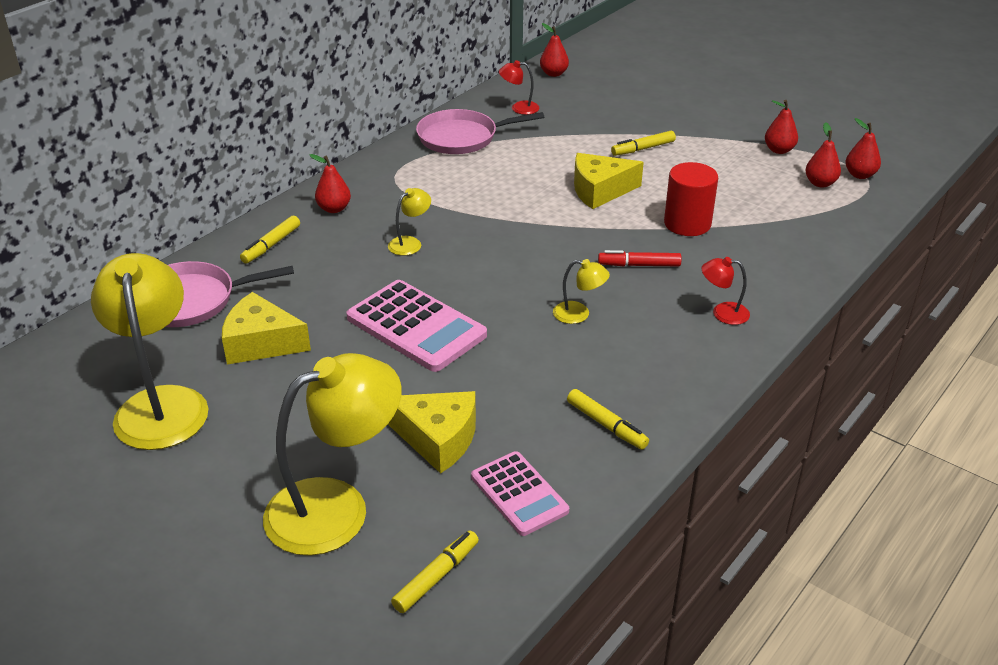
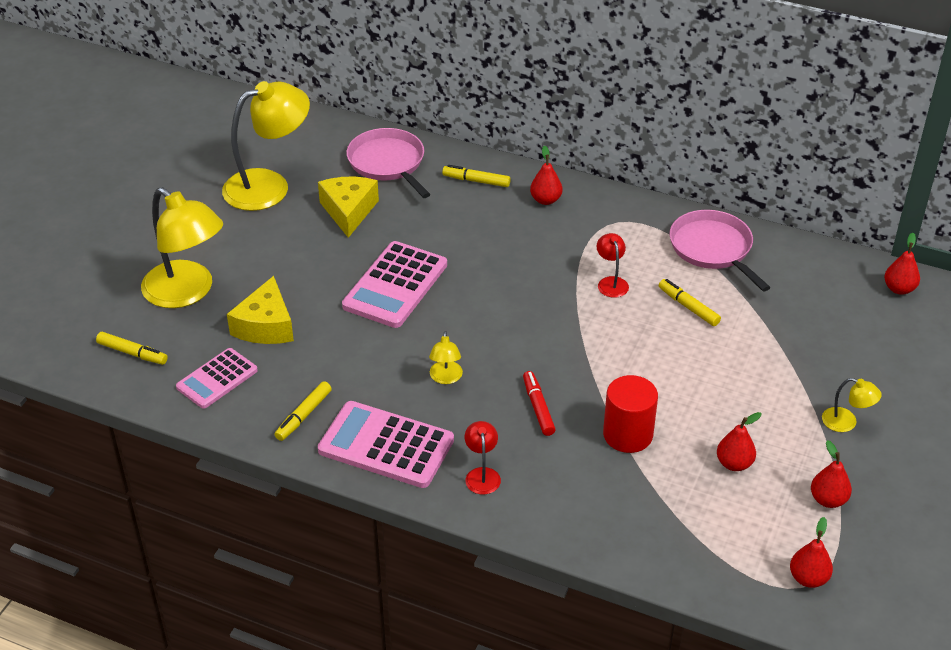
camera: 75 degrees right, 5 degrees up
yellow lamp [388,188,431,256] -> yellow lamp moved to [822,378,882,432]
red lamp [499,60,539,115] -> red lamp moved to [596,233,629,298]
yellow cheese [574,153,644,209] -> none
yellow marker [611,131,676,156] -> yellow marker moved to [659,279,721,326]
red pear [805,122,841,187] -> red pear moved to [717,412,762,471]
none -> pink calculator [318,401,454,488]

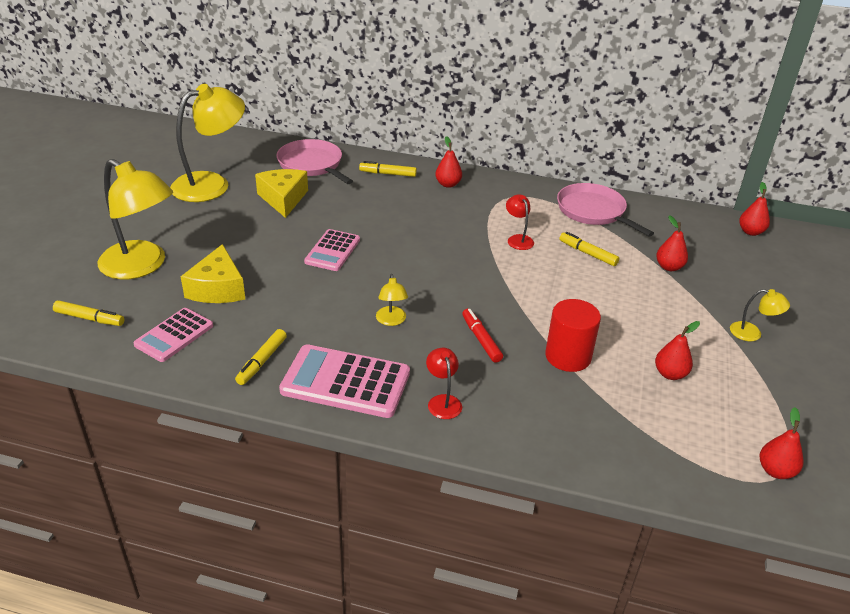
camera: 10 degrees left, 5 degrees down
pink calculator [342,241,447,328] -> pink calculator [304,229,360,271], size x0.63
red pear [811,440,852,508] -> red pear moved to [656,215,688,271]

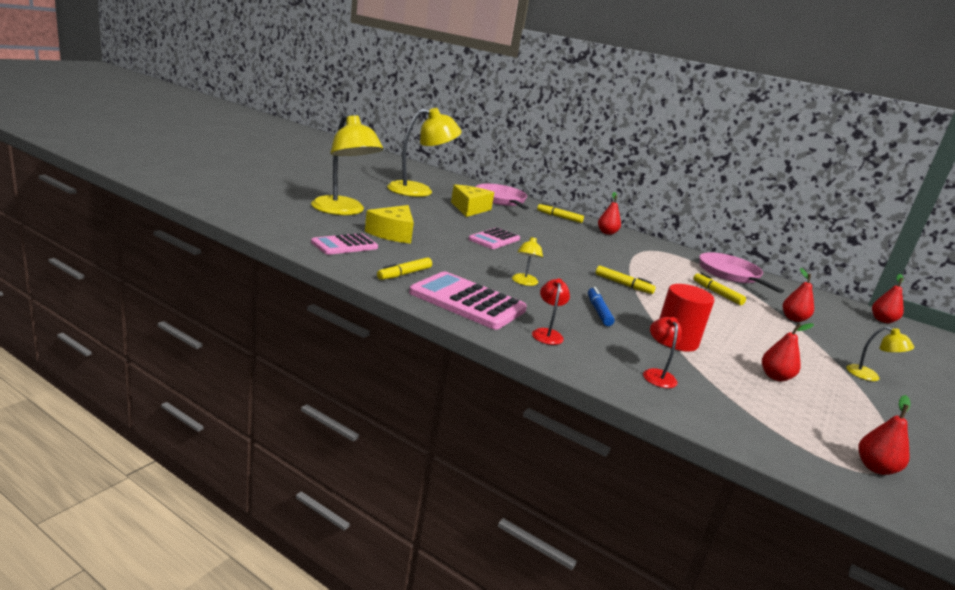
camera: 15 degrees right, 15 degrees down
yellow marker [53,300,124,326] -> yellow marker moved to [596,266,656,294]
red marker [462,309,503,363] -> blue marker [588,287,615,326]
red lamp [506,194,534,250] -> red lamp moved to [643,317,682,388]

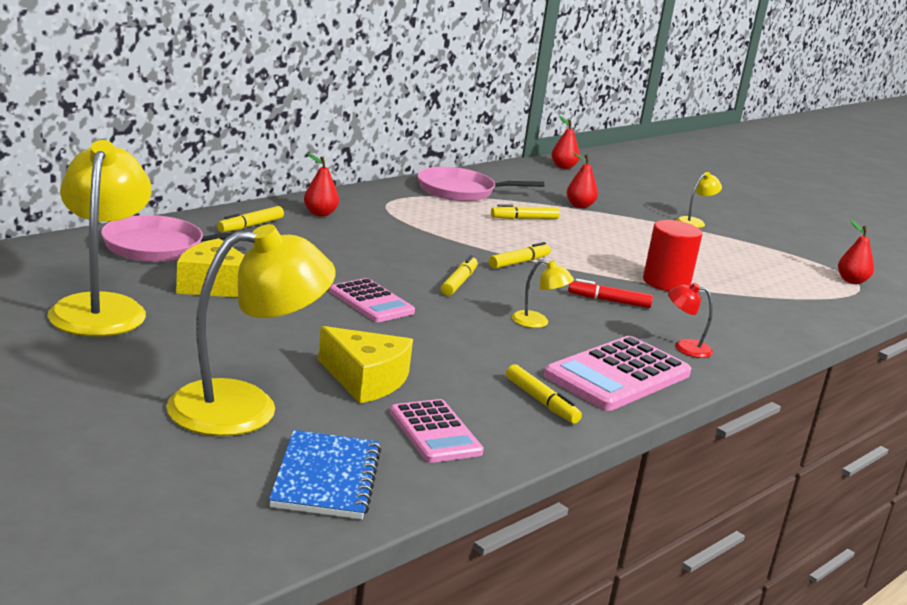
camera: 75 degrees left, 0 degrees up
blue marker [588,287,615,326] -> red marker [568,279,653,308]
red lamp [643,317,682,388] -> none
red pear [762,323,814,382] -> none
none -> blue notebook [269,430,381,519]
none -> yellow marker [441,255,478,296]

